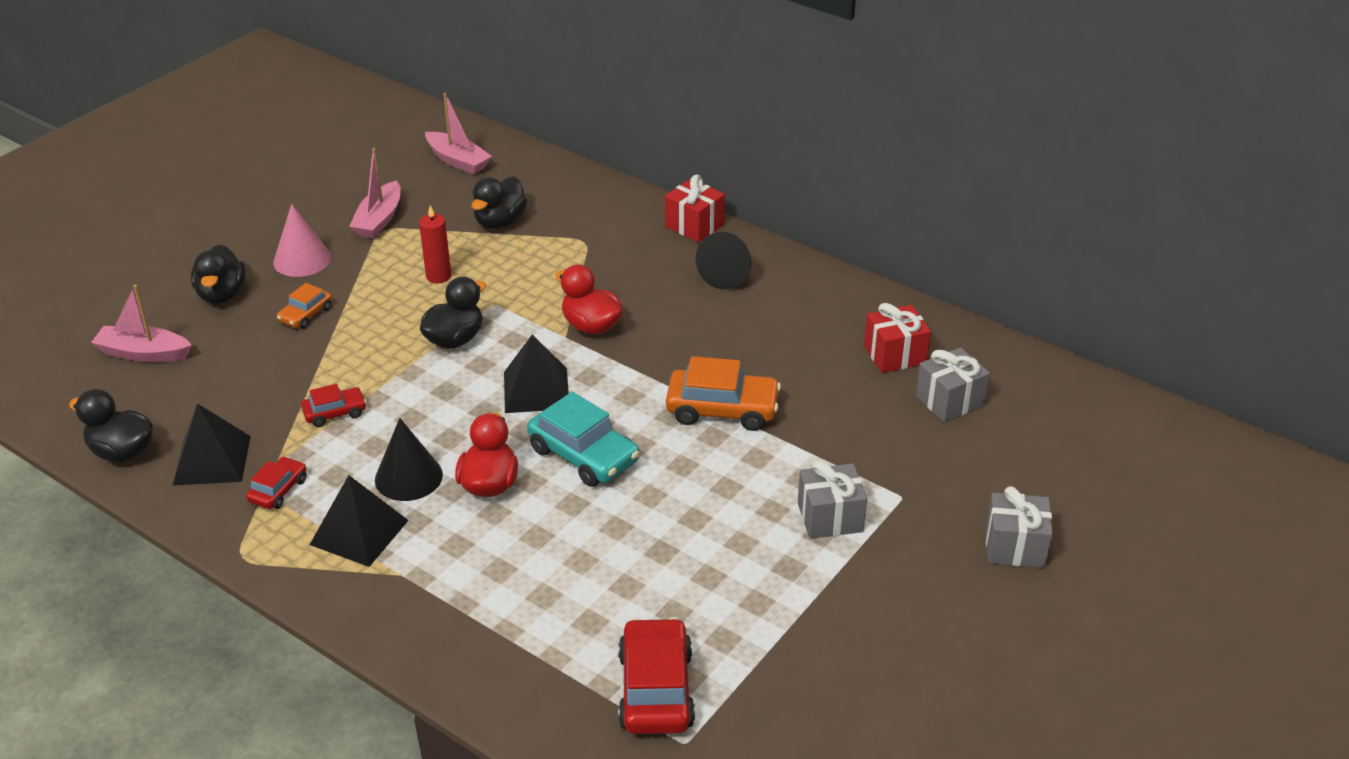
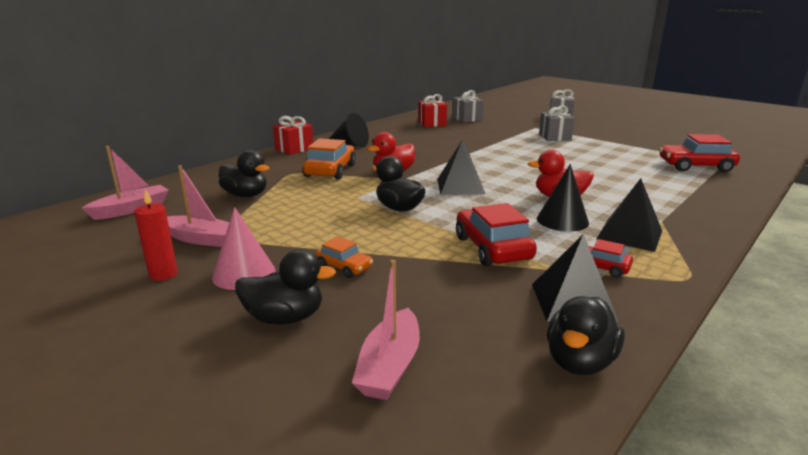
camera: 85 degrees left, 15 degrees down
red car [301,384,367,427] -> red car [456,203,537,266], size x1.80
red candle [419,205,451,283] -> red candle moved to [134,189,178,281]
turquoise car [527,392,640,487] -> none
orange car [666,356,781,431] -> orange car moved to [303,138,356,180]

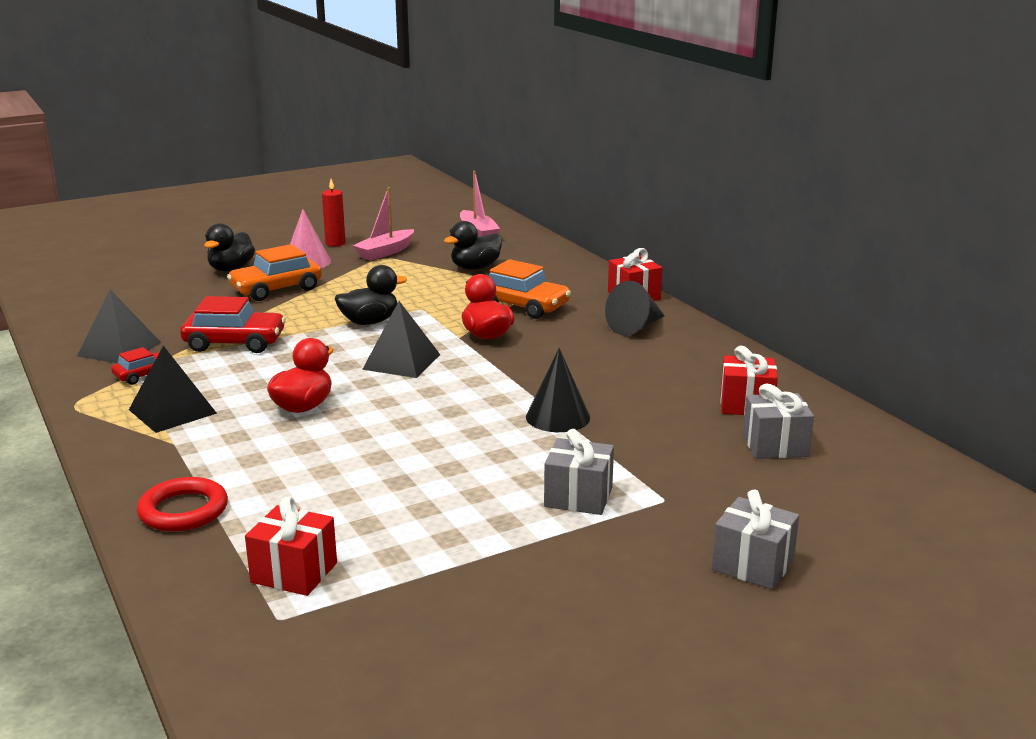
camera: 110 degrees right, 0 degrees up
orange car [315,236,373,278] -> orange car [227,244,322,301], size x1.80
pink boat [352,260,420,400] -> none
black cone [537,164,589,232] -> black cone moved to [526,348,590,432]
black duck [547,296,625,375] -> none
red car [659,134,740,172] -> red gift [245,497,337,596]
none -> red ring [137,477,228,531]

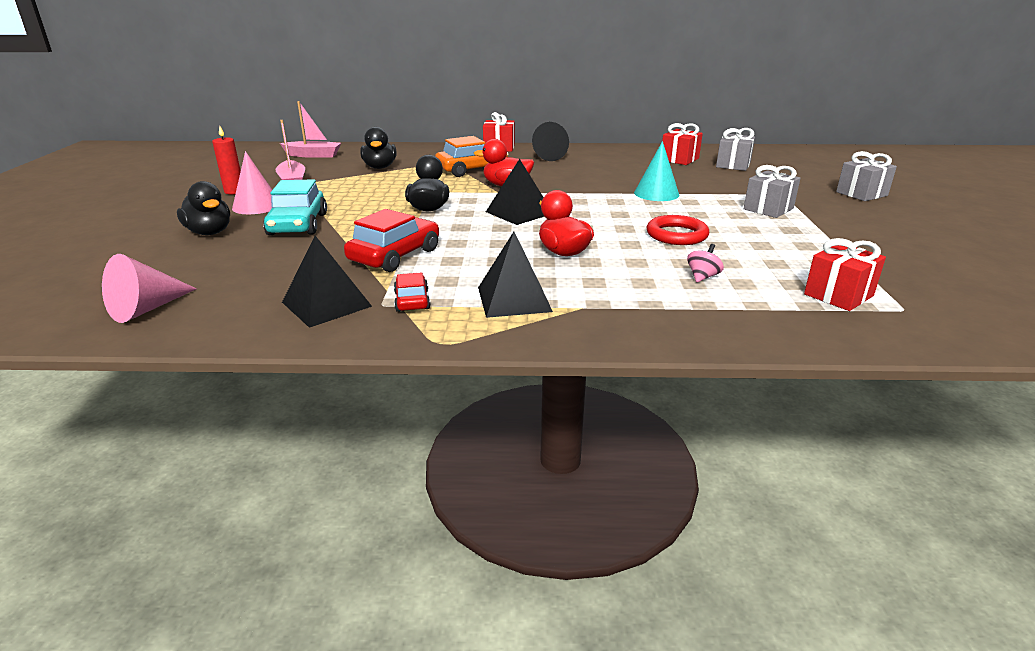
camera: 60 degrees left, 5 degrees up
red ring [137,477,228,531] -> red ring moved to [646,215,709,245]
orange car [227,244,322,301] -> turquoise car [263,179,327,236]
black cone [526,348,590,432] -> turquoise cone [634,141,679,201]
none -> pink cone [102,254,197,323]
none -> pink spinning top [687,244,724,283]

